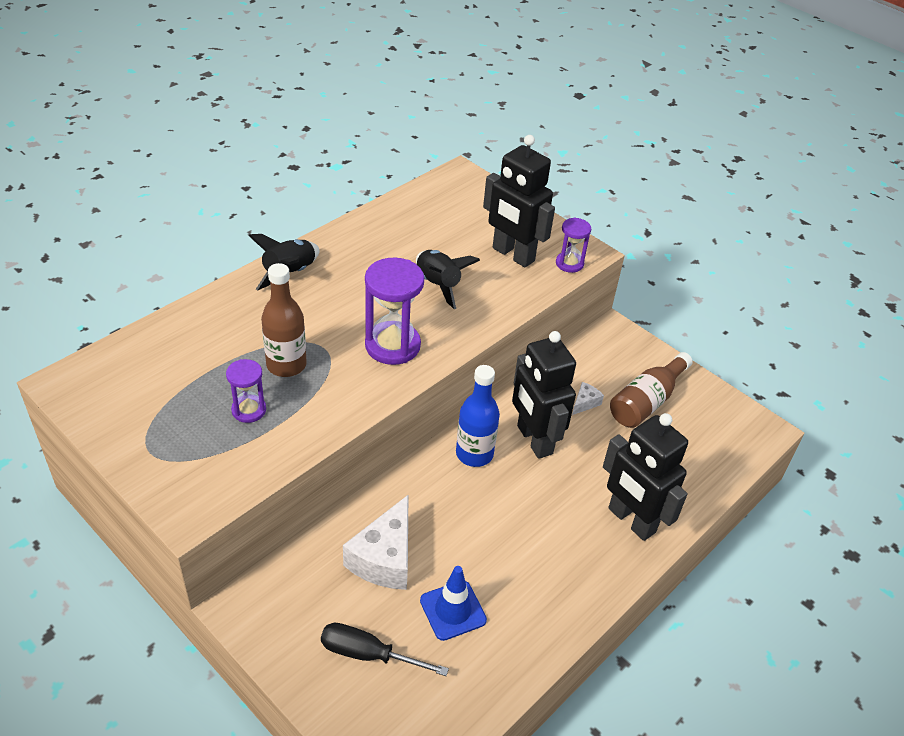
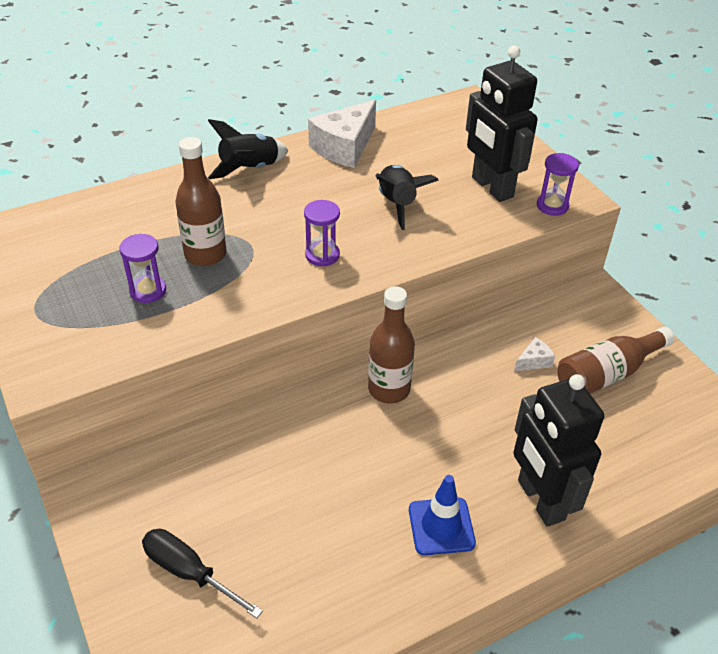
camera: 20 degrees right, 0 degrees up
white cheese [343,495,408,590] -> white cheese moved to [308,100,376,168]
purple hourglass [365,258,424,365] -> purple hourglass [304,200,340,266], size x0.57
blue traffic cone [420,566,487,641] -> blue traffic cone moved to [409,475,476,555]
blue bottle [456,365,500,467] -> brown bottle [368,286,415,404]
black robot [512,331,576,459] -> none

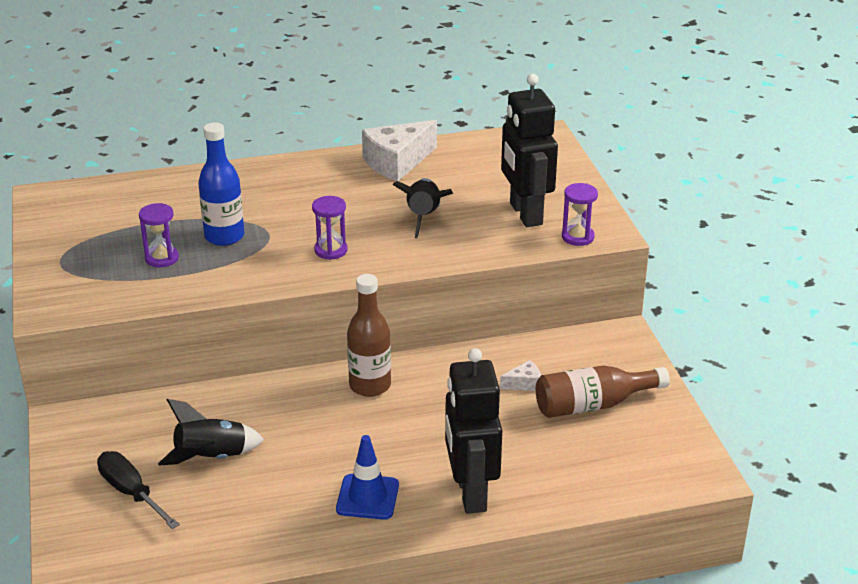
camera: 15 degrees right, 10 degrees down
brown bottle [176,137,227,266] -> blue bottle [198,122,244,246]
black rocket [208,119,289,179] -> black rocket moved to [158,399,264,466]

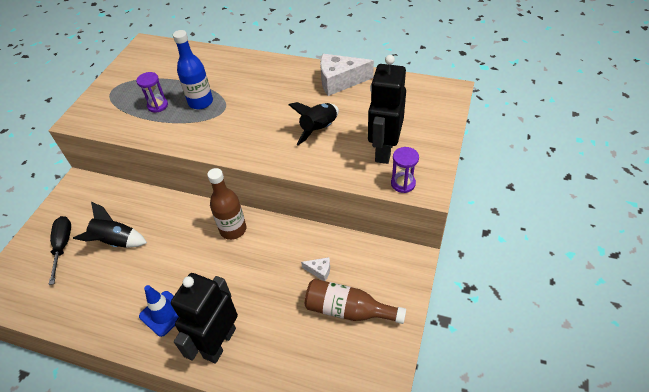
camera: 35 degrees right, 15 degrees up
purple hourglass [312,196,348,260] -> none

